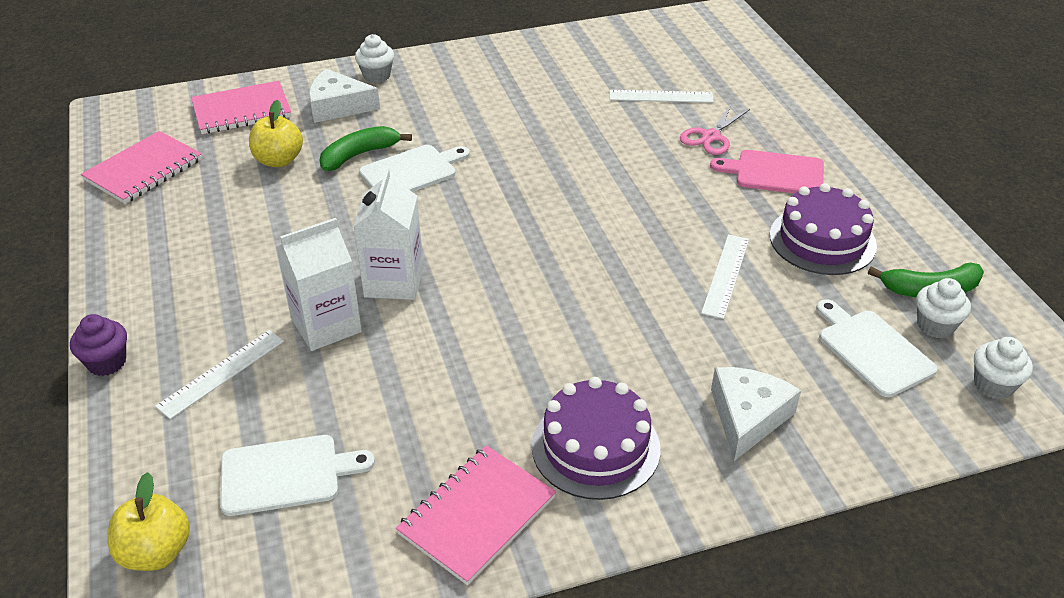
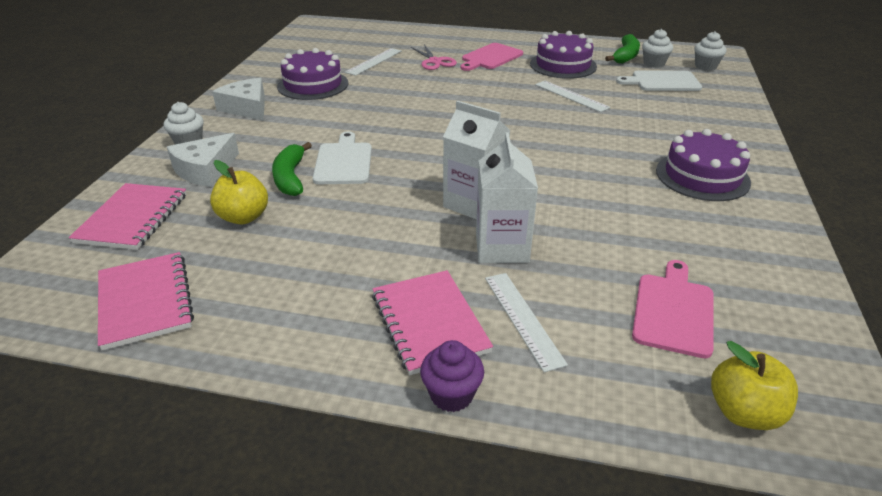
camera: 60 degrees left, 5 degrees down
white cutting board [220,435,375,516] -> pink cutting board [632,260,714,358]
pink notebook [396,445,556,585] -> pink notebook moved to [372,270,493,375]
white cheese [711,367,801,461] -> white cheese moved to [212,78,265,121]
none -> purple cake [277,48,348,100]

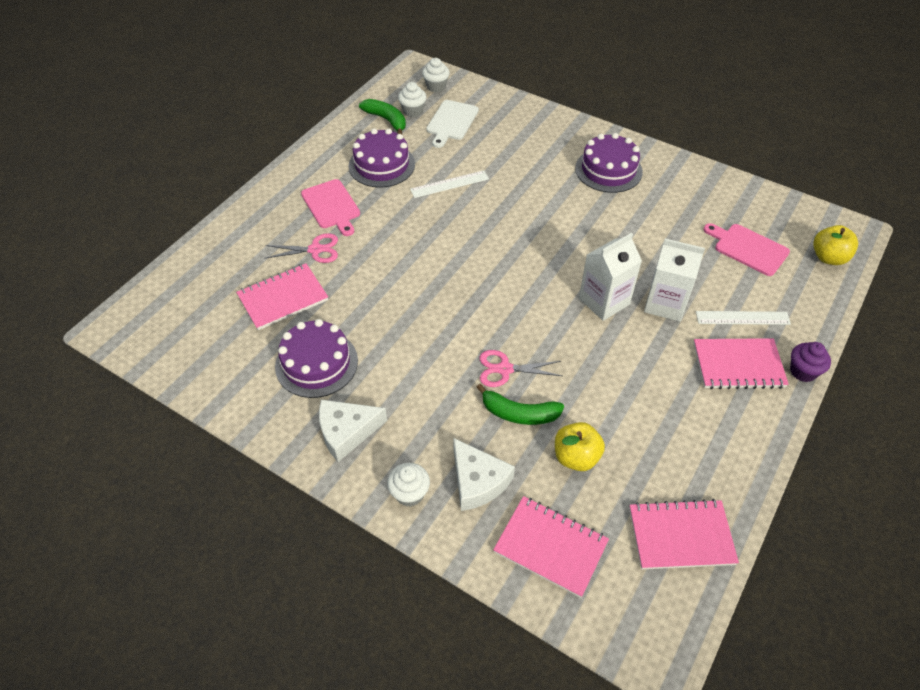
camera: 70 degrees left, 15 degrees up
white cutting board [313,131,372,184] -> pink scissors [480,350,562,387]
white ruler [345,48,402,76] -> pink notebook [236,263,328,330]

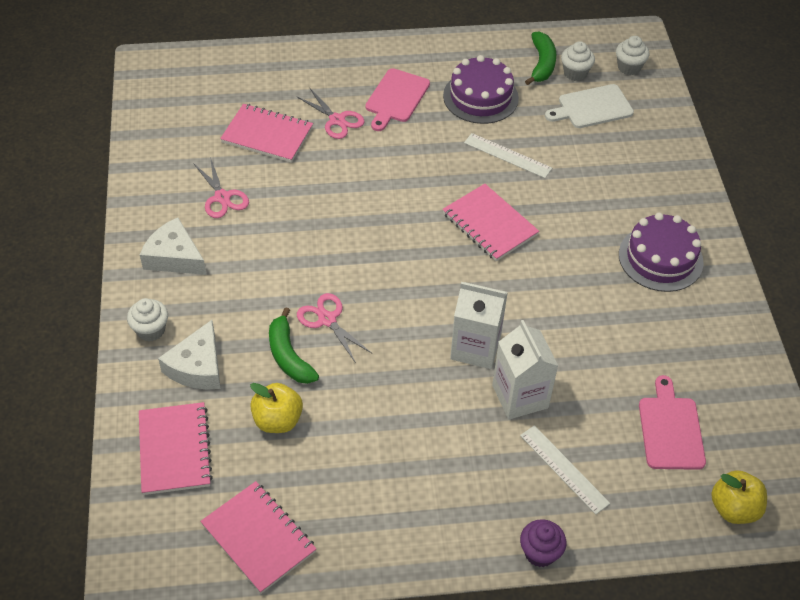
camera: 50 degrees right, 0 degrees up
purple cake [275,319,358,398] -> pink scissors [193,157,249,218]
pink notebook [693,338,789,389] -> pink notebook moved to [442,184,539,261]

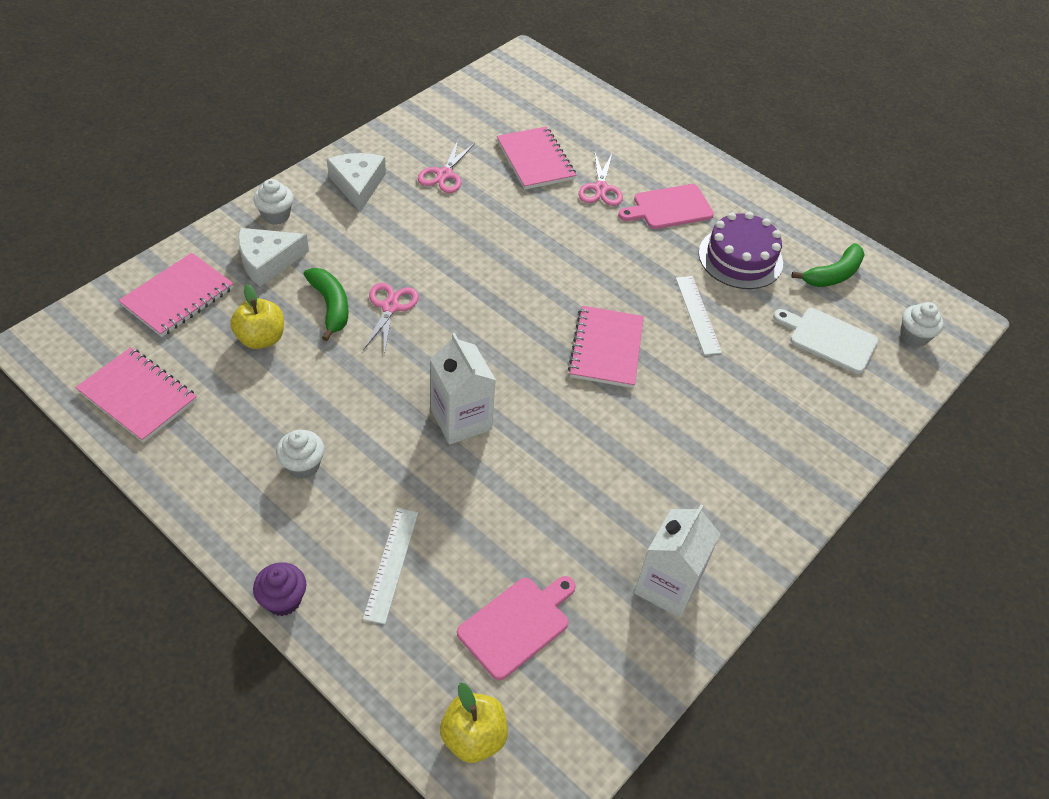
camera: 45 degrees right, 0 degrees up
pink notebook [200,481,317,594] -> pink notebook turned 60 degrees counterclockwise [75,347,197,443]
green banana [269,307,319,384] -> green banana turned 135 degrees clockwise [304,268,348,341]
white carton [492,320,558,420] -> white carton moved to [634,504,720,618]
white cupcake [561,41,595,81] -> white cupcake moved to [276,430,324,479]
purple cake [619,213,704,292] -> none

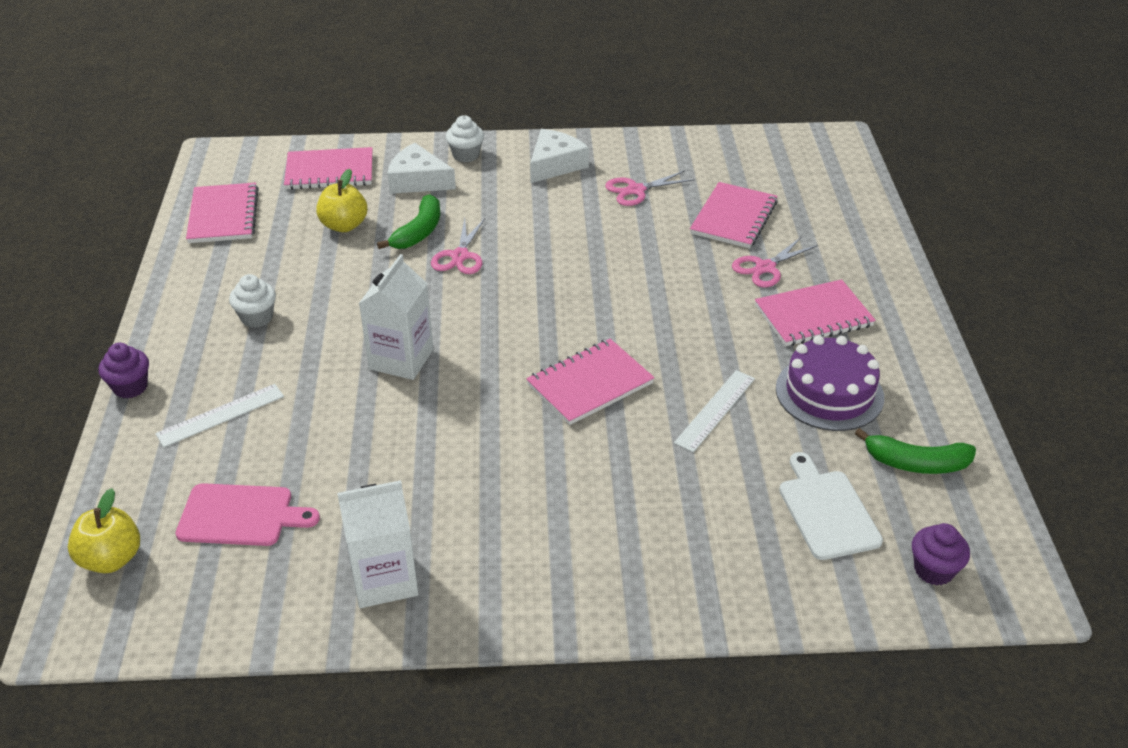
camera: 50 degrees right, 10 degrees down
pink scissors [363,283,419,355] -> pink scissors turned 135 degrees clockwise [431,218,485,274]
pink cutting board [618,184,714,229] -> pink notebook [755,279,876,346]
white cupcake [900,302,944,347] -> purple cupcake [912,523,970,585]

